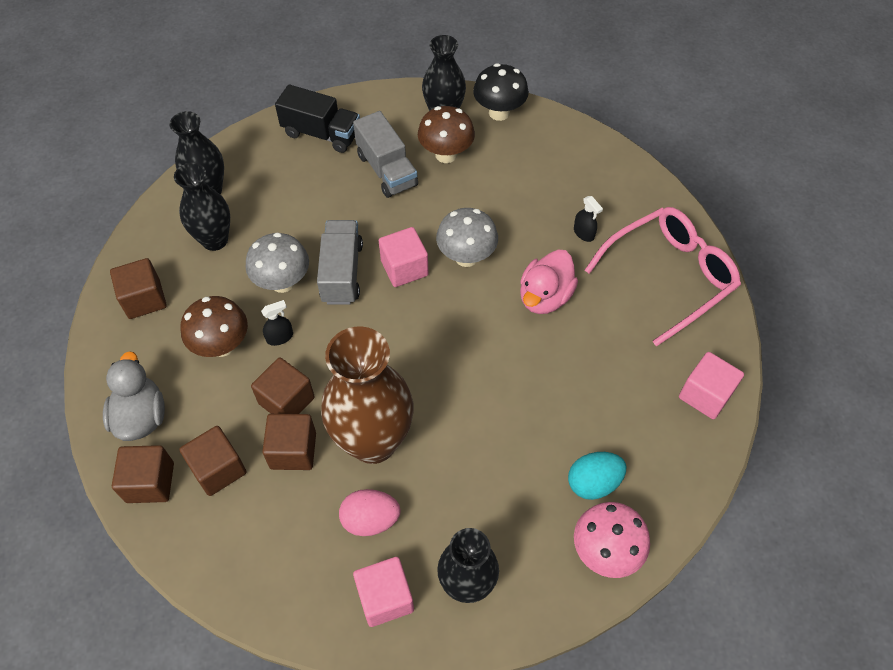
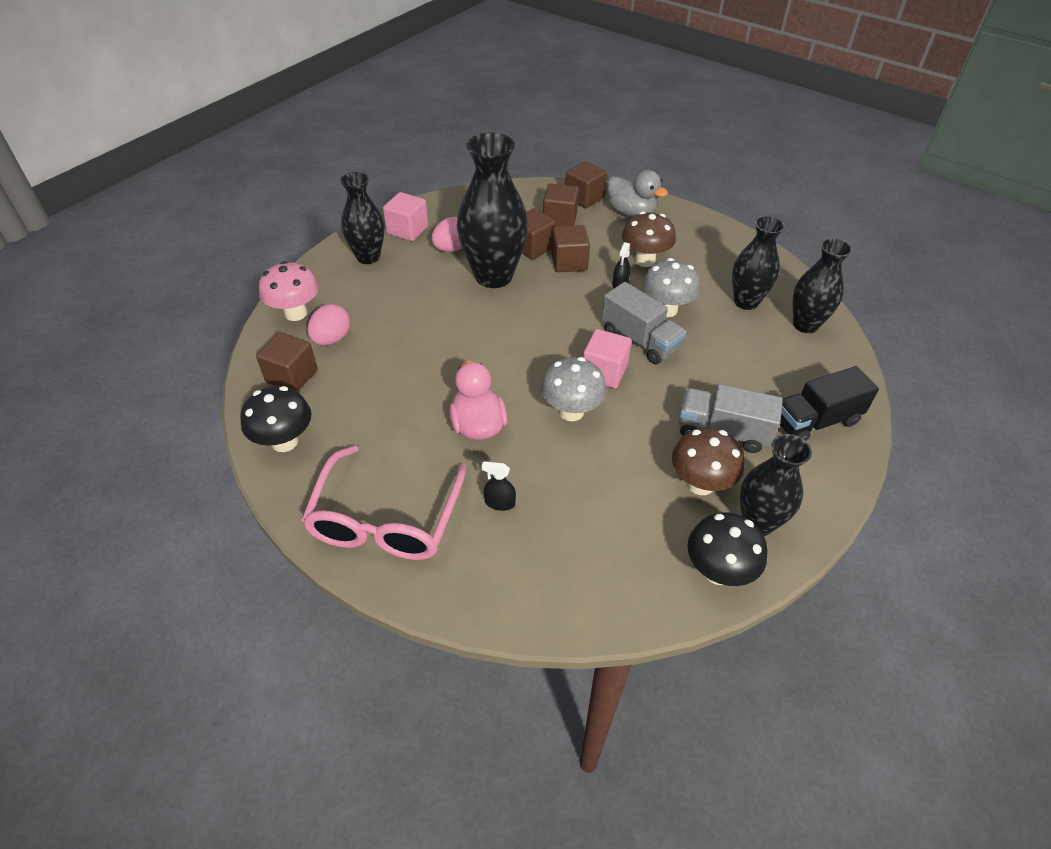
camera: 135 degrees right, 10 degrees down
brown cube [110,258,167,319] -> brown cube moved to [256,332,317,392]
brown vase [321,327,413,464] -> black vase [457,133,528,288]
turquoise egg [568,452,626,500] -> pink egg [307,304,350,346]
pink cube [679,352,744,419] -> black mushroom [240,386,311,452]

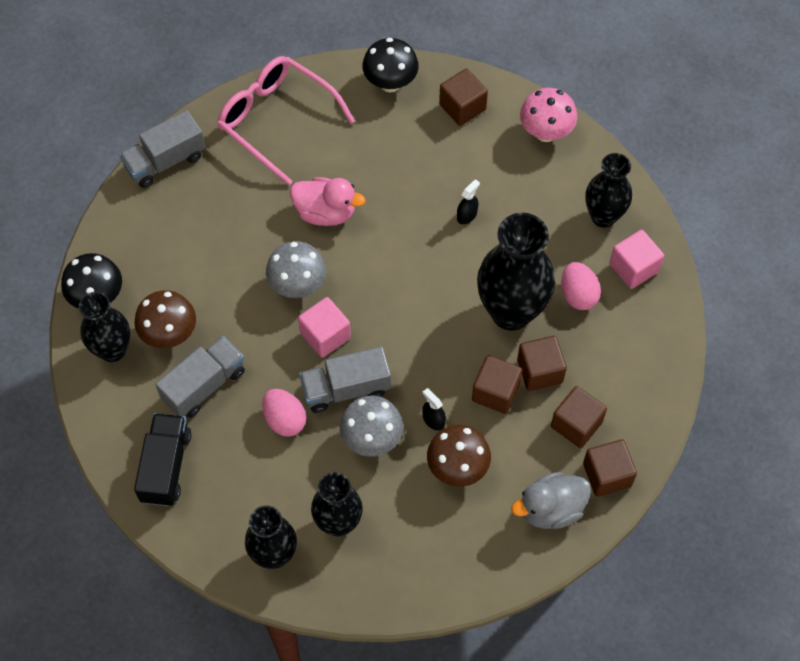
camera: 120 degrees right, 15 degrees up
pink egg [307,304,350,346] -> pink egg moved to [262,389,306,437]
black spray bottle [481,461,516,511] -> black spray bottle moved to [457,179,480,224]
none -> grey truck [119,110,206,188]

